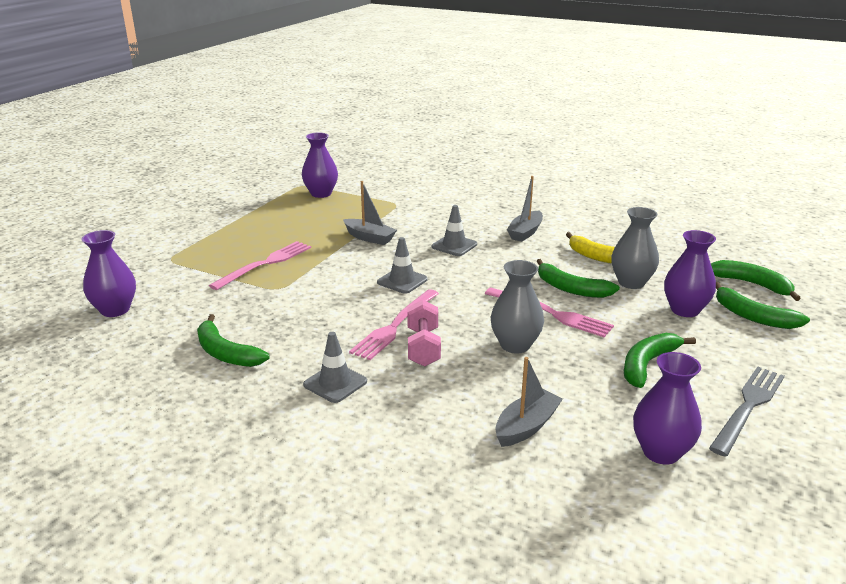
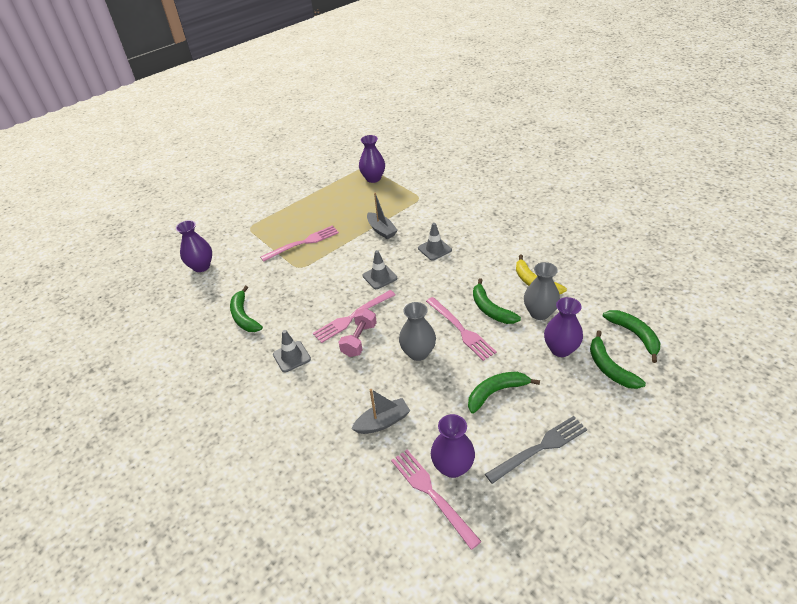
camera: 25 degrees right, 15 degrees up
grey boat [507,176,543,242] -> none
none -> pink fork [391,450,482,550]

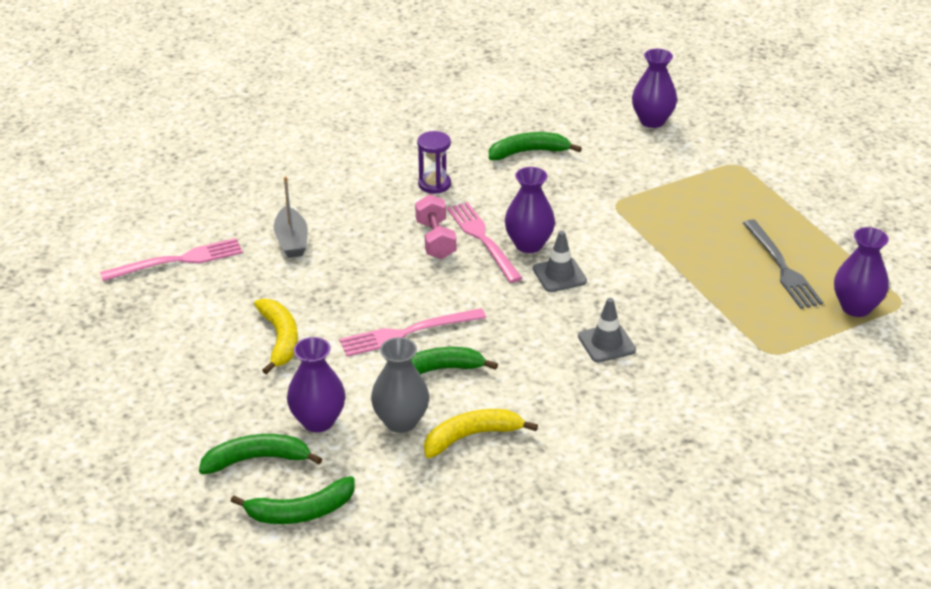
camera: 100 degrees right, 5 degrees down
pink fork [261,225,339,262] -> none
grey traffic cone [273,330,311,372] -> purple hourglass [417,131,451,194]
pink dumbbell [339,308,377,357] -> pink dumbbell turned 45 degrees clockwise [415,194,456,259]
grey boat [367,193,398,239] -> none
grey vase [399,302,436,361] -> none
purple vase [431,414,475,478] -> purple vase moved to [504,167,555,253]
green banana [468,372,540,414] -> yellow banana [254,298,298,375]
grey fork [485,416,587,484] -> grey fork moved to [743,219,823,309]

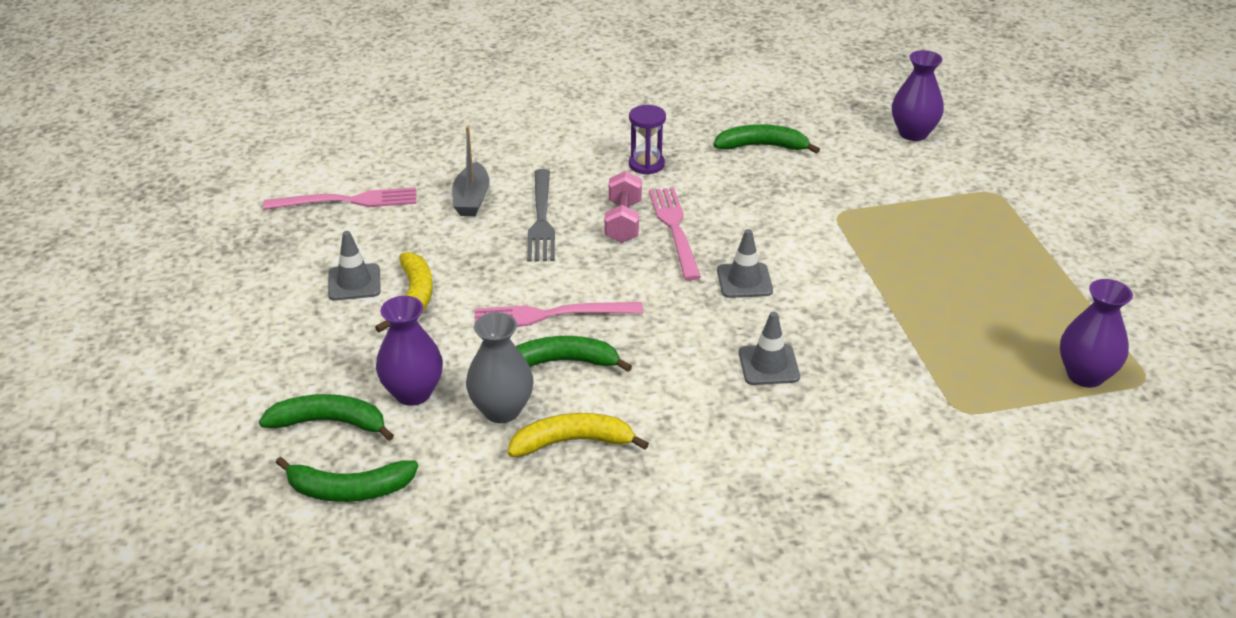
camera: 15 degrees right, 0 degrees up
purple vase [504,167,555,253] -> none
grey fork [743,219,823,309] -> grey fork moved to [527,169,555,262]
none -> grey traffic cone [328,231,381,301]

